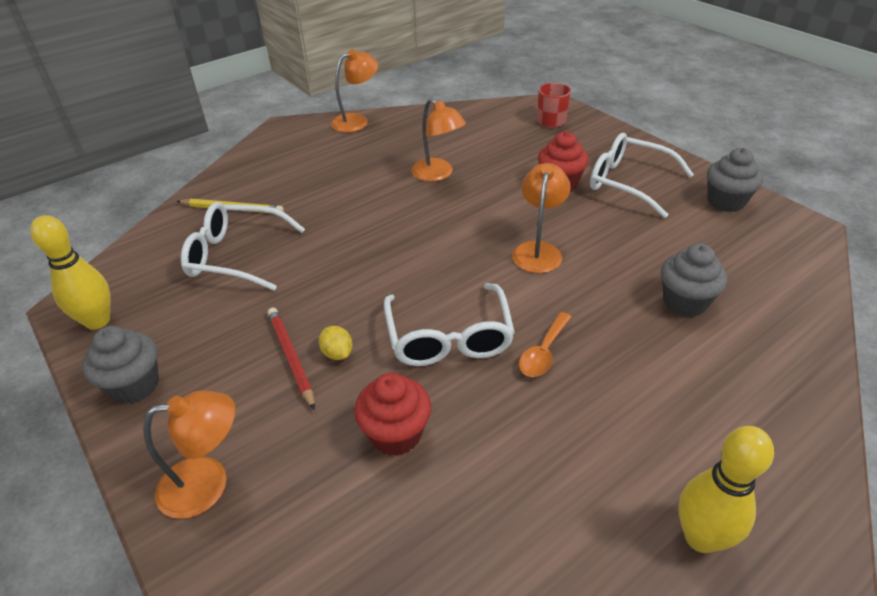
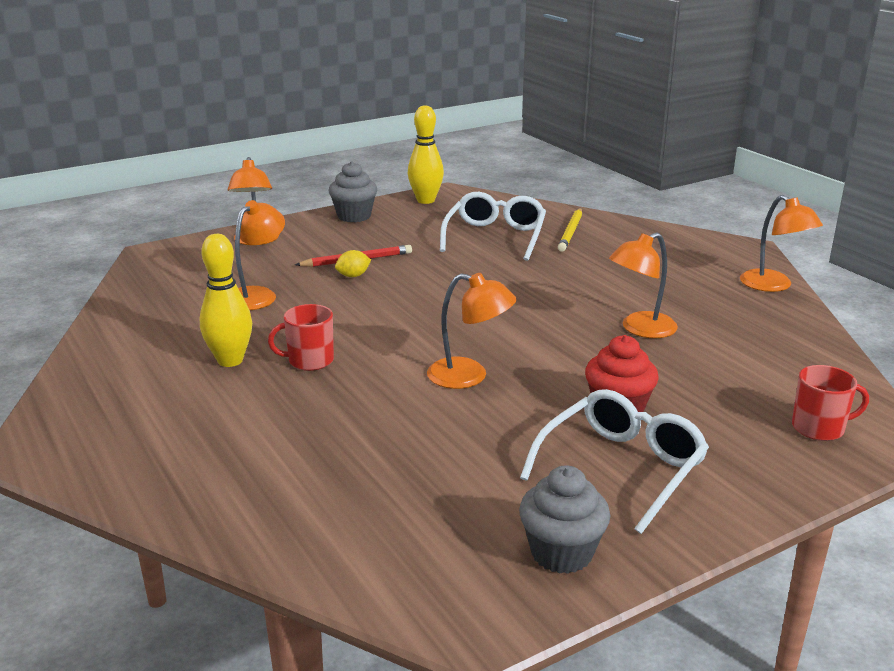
camera: 95 degrees right, 15 degrees down
red cupcake [354,373,431,456] -> orange lamp [235,200,285,310]
white glasses [384,283,515,366] -> none
orange spoon [519,312,571,377] -> red mug [268,304,334,371]
grey cupcake [661,243,727,317] -> none
yellow bowling pin [678,426,774,553] -> yellow bowling pin moved to [200,234,252,367]

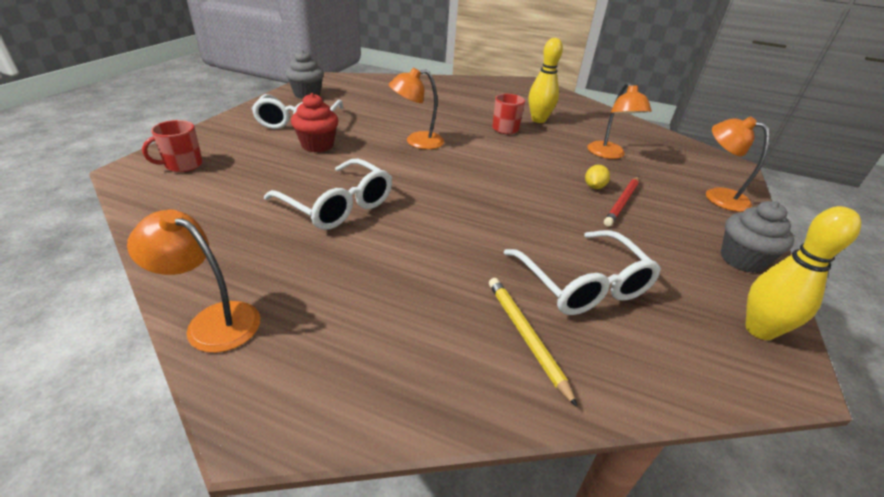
camera: 140 degrees right, 10 degrees up
orange lamp [609,232,678,338] -> white glasses [264,159,392,230]

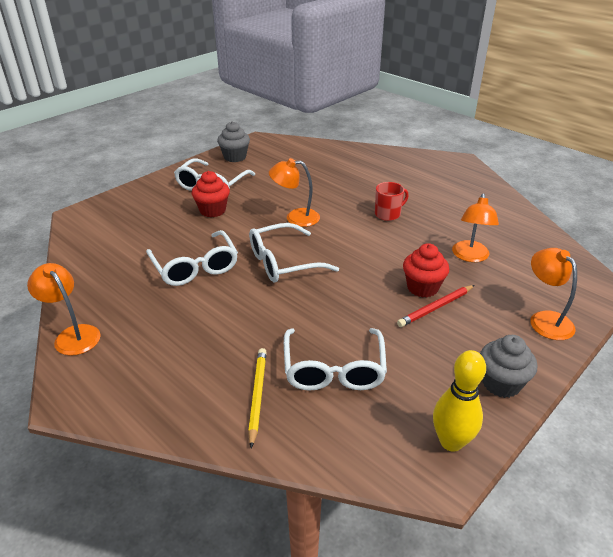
camera: 25 degrees right, 0 degrees up
red mug [142,120,203,172] -> none
yellow bowling pin [529,38,563,123] -> none
yellow lemon [585,165,610,189] -> red cupcake [403,243,449,298]
none -> white glasses [249,223,339,282]

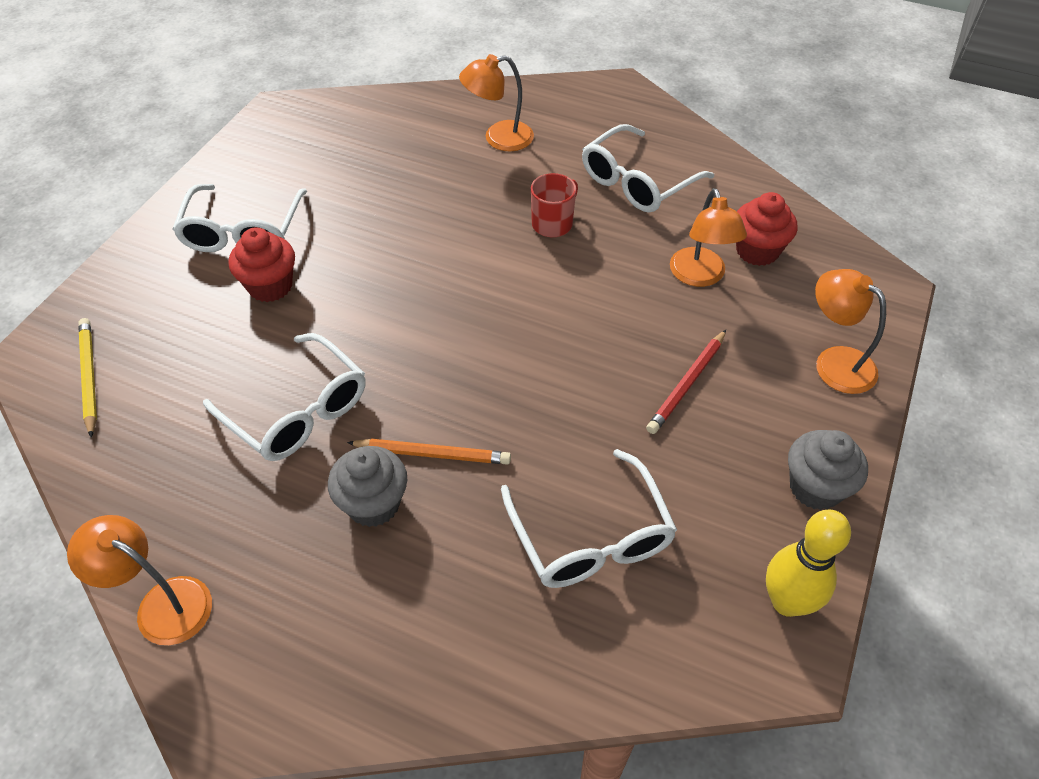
camera: 20 degrees left, 15 degrees up
grey cupcake [217,121,250,162] -> grey cupcake moved to [328,446,407,527]
yellow pencil [248,348,267,448] -> yellow pencil moved to [78,318,97,438]
white glasses [249,223,339,282] -> white glasses moved to [582,124,714,213]
orange lamp [269,158,320,227] -> orange lamp moved to [459,54,534,151]
red cupcake [403,243,449,298] -> red cupcake moved to [736,192,798,266]
none -> orange pencil [347,439,511,465]

